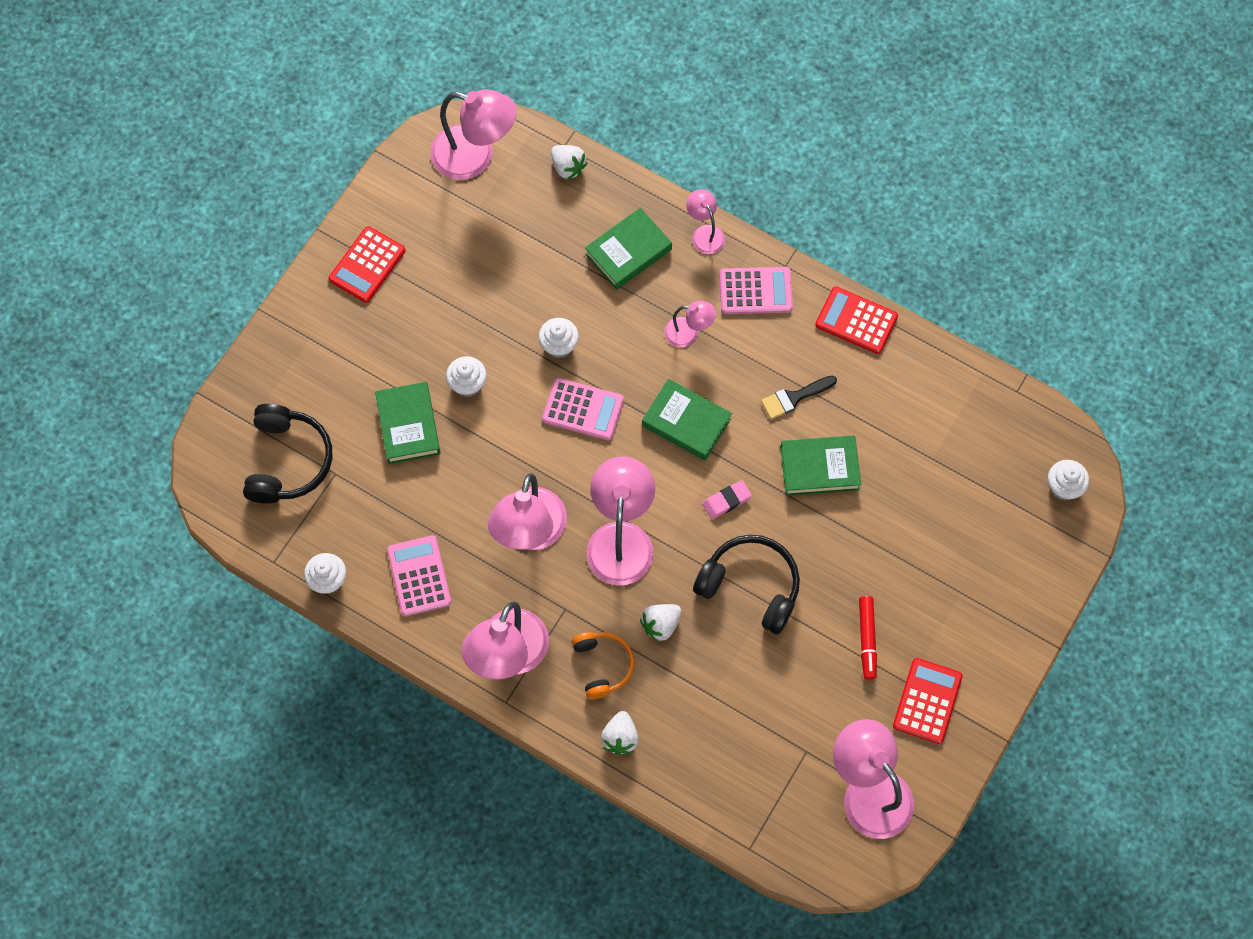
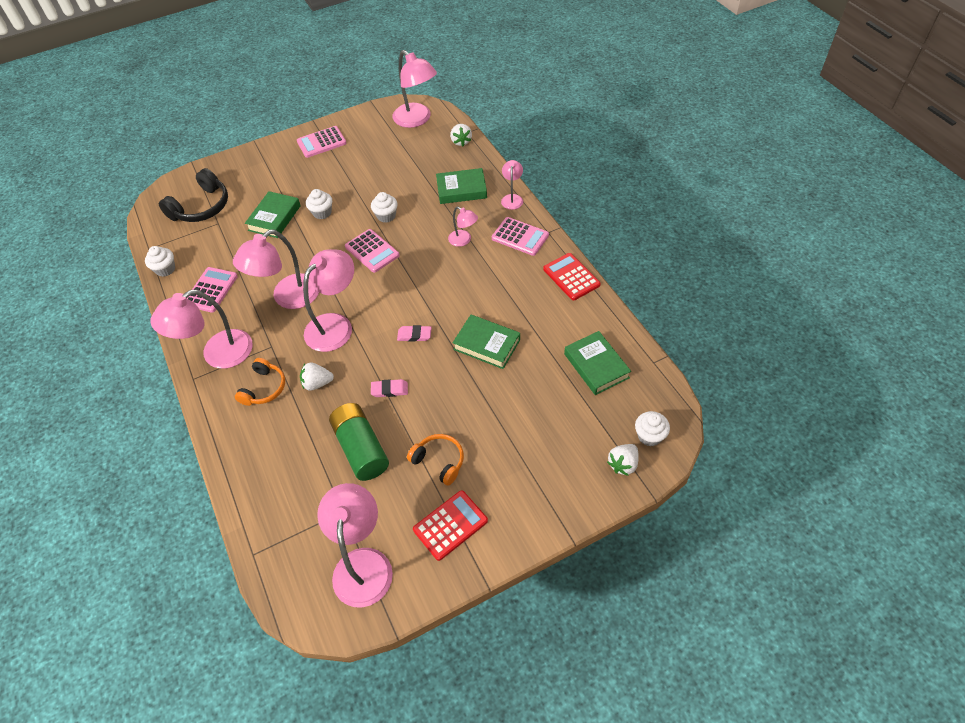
camera: 35 degrees right, 15 degrees down
red calculator [329,226,405,303] -> pink calculator [297,126,347,158]
white strawberry [601,711,639,755] -> white strawberry moved to [607,444,639,476]
green book [642,379,732,461] -> green book moved to [564,331,631,395]
black headphones [693,535,800,634] -> pink eraser [371,379,408,397]
black brush [761,375,837,419] -> none
red marker [859,596,877,680] -> orange headphones [407,434,464,486]
none -> green battery [329,403,389,481]

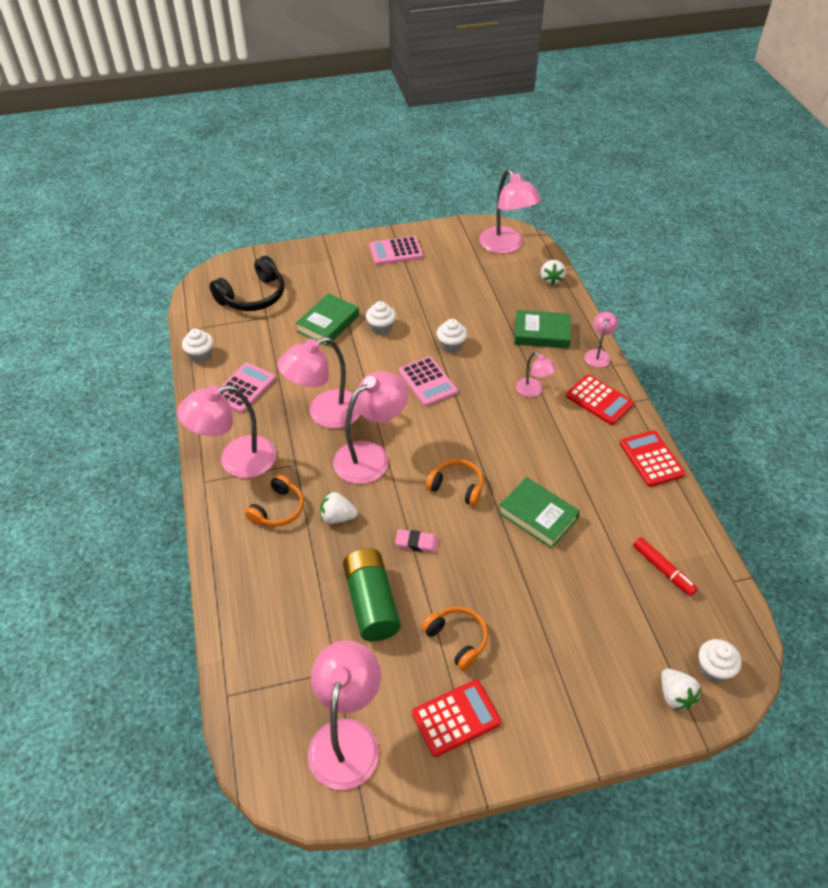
camera: 10 degrees right, 5 degrees down
pink eraser [397,325,432,342] -> orange headphones [426,459,483,506]
pink calculator [492,217,549,256] -> red calculator [566,375,634,425]
green book [564,331,631,395] -> red marker [633,537,698,596]
white strawberry [607,444,639,476] -> white strawberry turned 75 degrees counterclockwise [661,669,701,710]

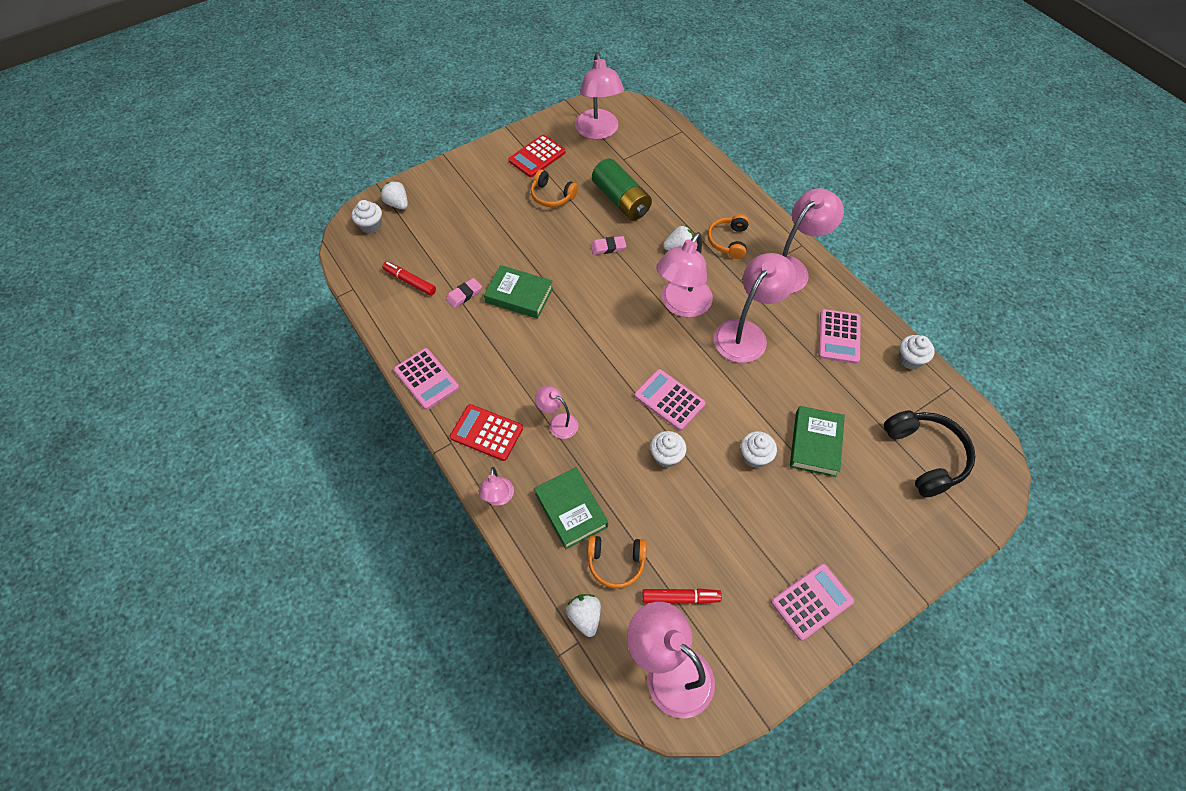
camera: 160 degrees right, 10 degrees up
black headphones [210,256,284,311] -> black headphones turned 135 degrees clockwise [884,410,976,497]
orange headphones [426,459,483,506] -> orange headphones moved to [587,536,647,589]
green book [514,310,571,349] -> green book turned 75 degrees clockwise [534,467,608,549]
red calculator [620,430,685,487] -> pink calculator [394,348,459,410]
none -> pink eraser [446,278,482,308]
none -> red marker [642,588,722,604]

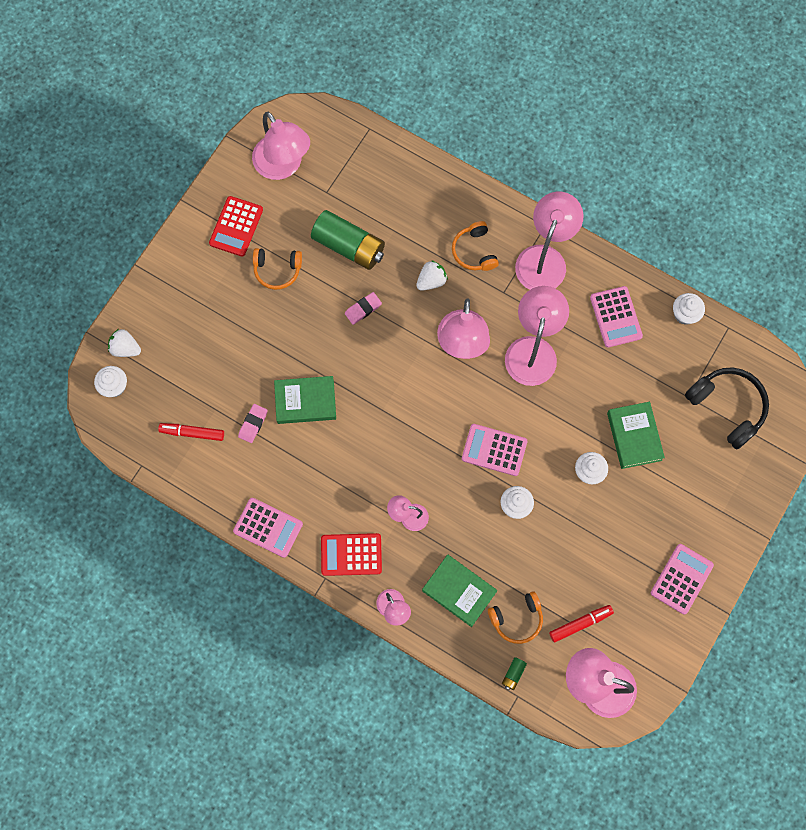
camera: 25 degrees left, 15 degrees up
white strawberry [566,594,601,637] -> green battery [502,657,527,690]

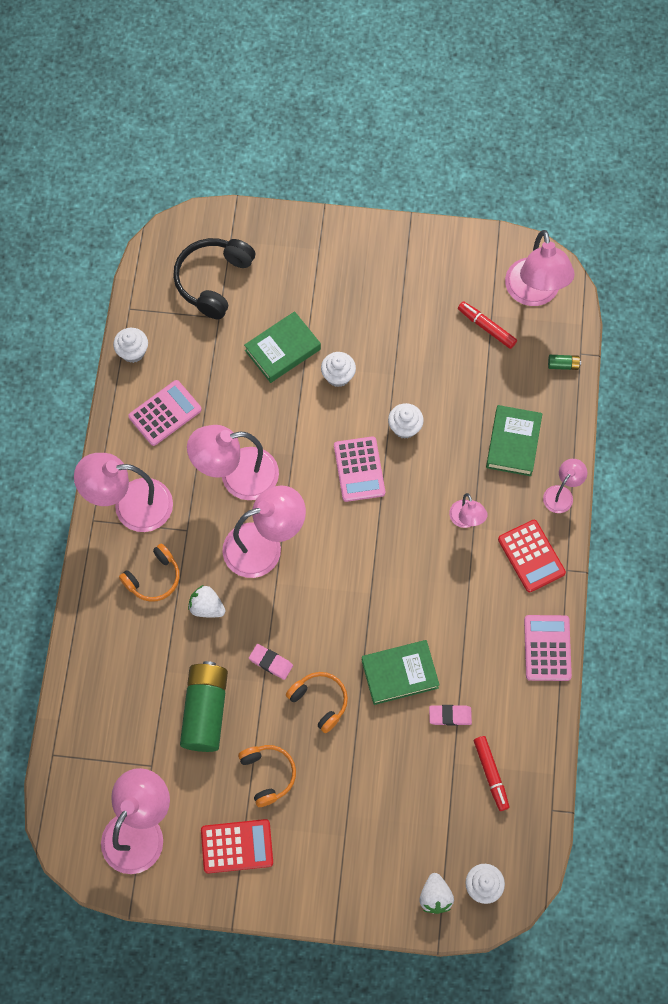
camera: 115 degrees left, 5 degrees down
green book [274,376,336,424] -> green book turned 75 degrees counterclockwise [362,640,440,705]
orange headphones [488,592,543,644] -> orange headphones moved to [286,672,348,733]
pink calculator [651,544,714,615] -> none

